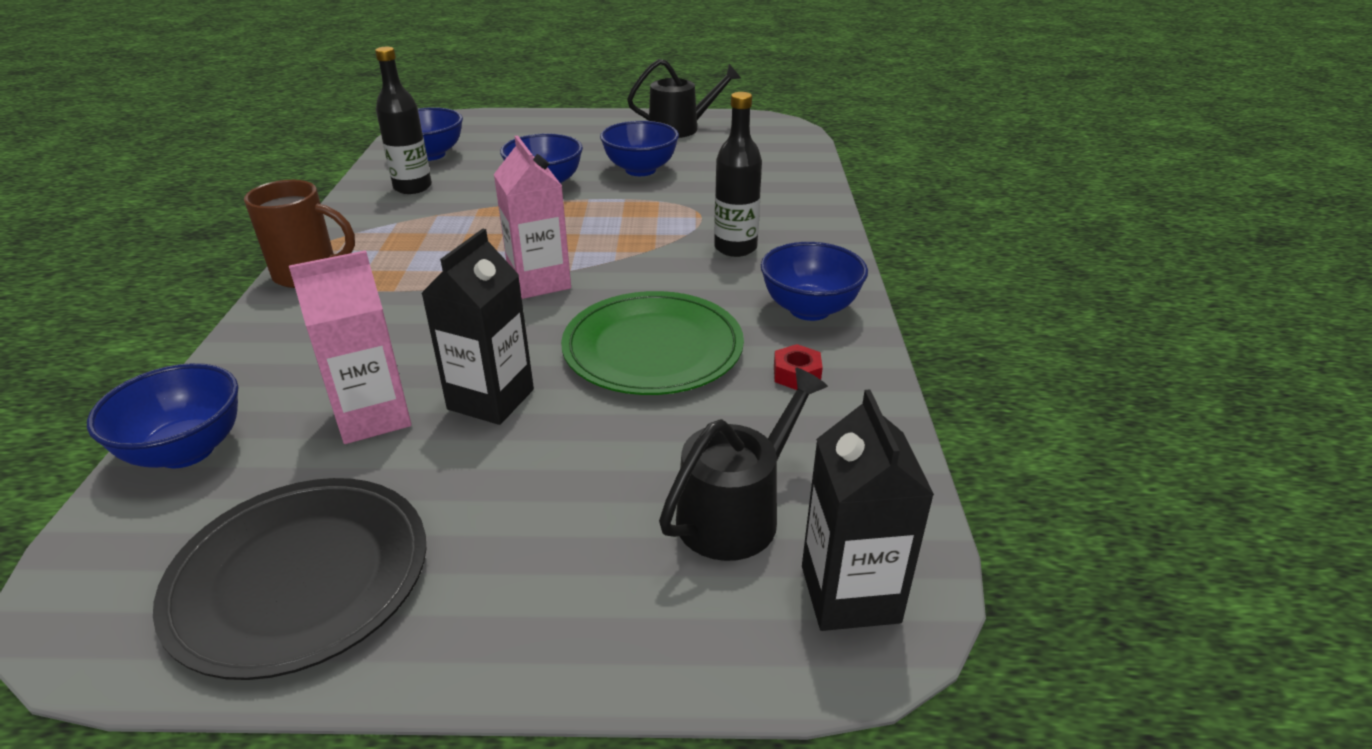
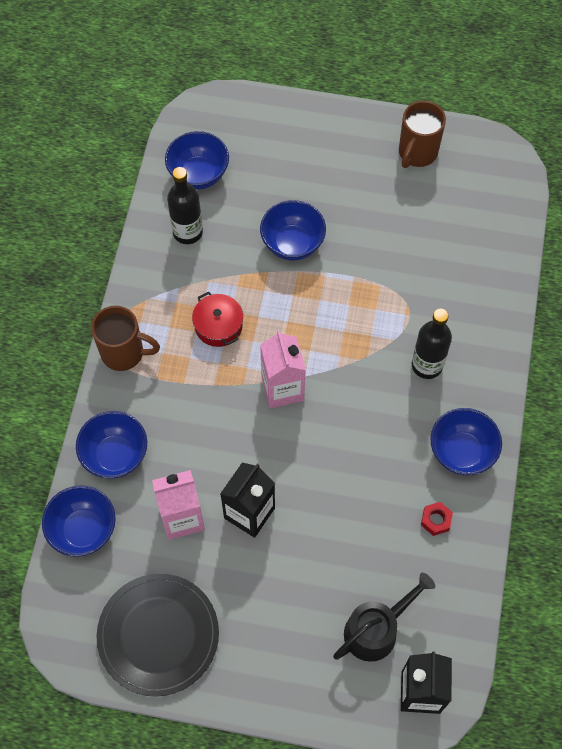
camera: 10 degrees right, 30 degrees up
green plate [561,291,744,395] -> none
blue bowl [600,121,679,176] -> blue bowl moved to [76,411,147,479]
black watering can [627,59,741,138] -> brown mug [399,101,446,168]
none -> red pot [192,292,243,347]

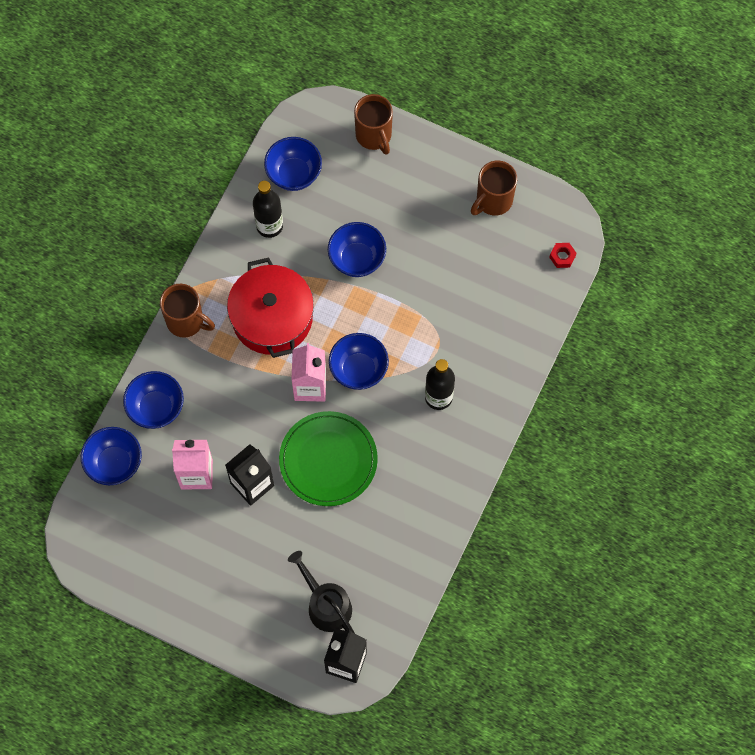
camera: 15 degrees right, 5 degrees up
black plate [97,574,219,697] -> none
red pot [192,292,243,347] -> red pot [227,257,314,358], size x1.92
black watering can [333,573,435,662] -> black watering can turned 105 degrees counterclockwise [288,551,355,633]
red nut [421,502,453,536] -> red nut moved to [549,243,576,268]
blue bowl [431,408,502,475] -> blue bowl moved to [329,333,389,390]
none -> green plate [279,411,378,506]
none -> brown mug [354,94,393,155]

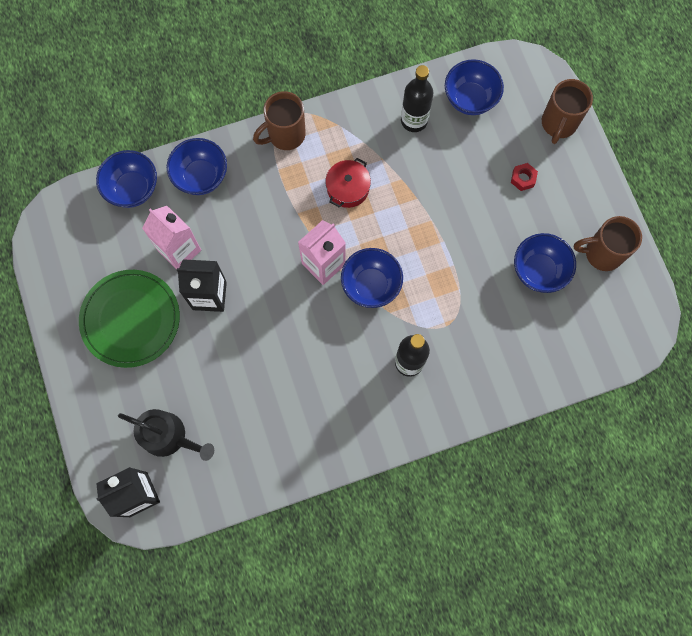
camera: 45 degrees right, 5 degrees up
brown mug [160,284,215,338] -> brown mug turned 75 degrees clockwise [253,91,306,150]
red pot [227,257,314,358] -> red pot [325,158,371,208], size x0.52
green plate [279,411,378,506] -> green plate moved to [79,270,180,368]
black watering can [288,551,355,633] -> black watering can turned 105 degrees clockwise [118,409,214,461]
blue bowl [328,222,386,277] -> blue bowl moved to [514,233,576,293]
red nut [549,243,576,268] -> red nut moved to [511,163,538,191]

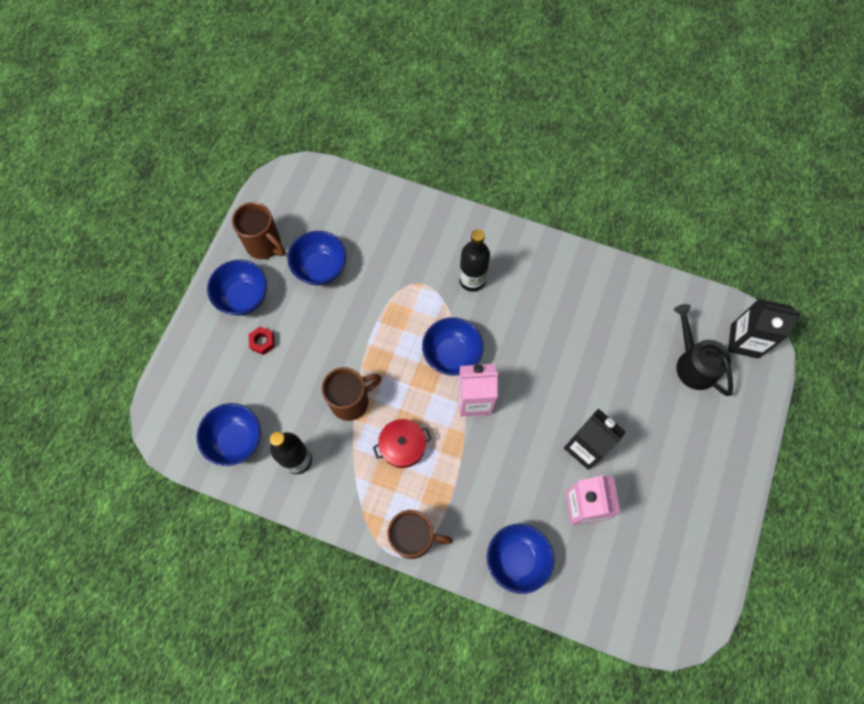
camera: 140 degrees left, 5 degrees down
green plate [79,270,180,368] -> none
blue bowl [96,150,157,208] -> blue bowl moved to [207,260,267,315]
brown mug [542,79,593,144] -> brown mug moved to [322,367,382,421]

